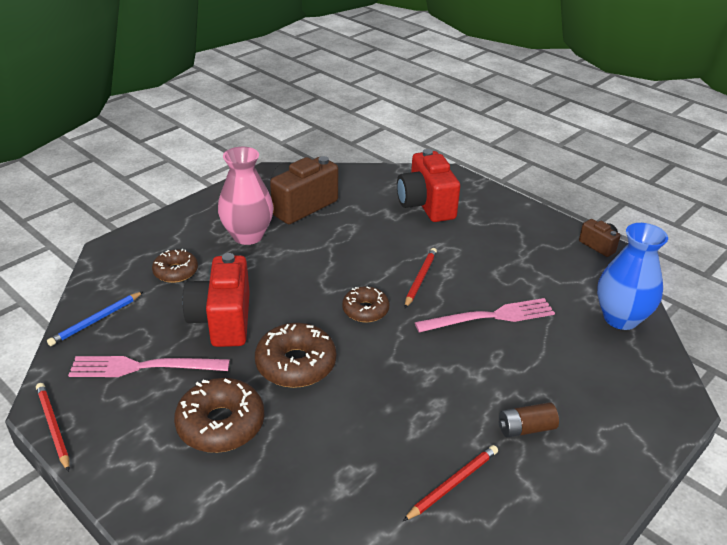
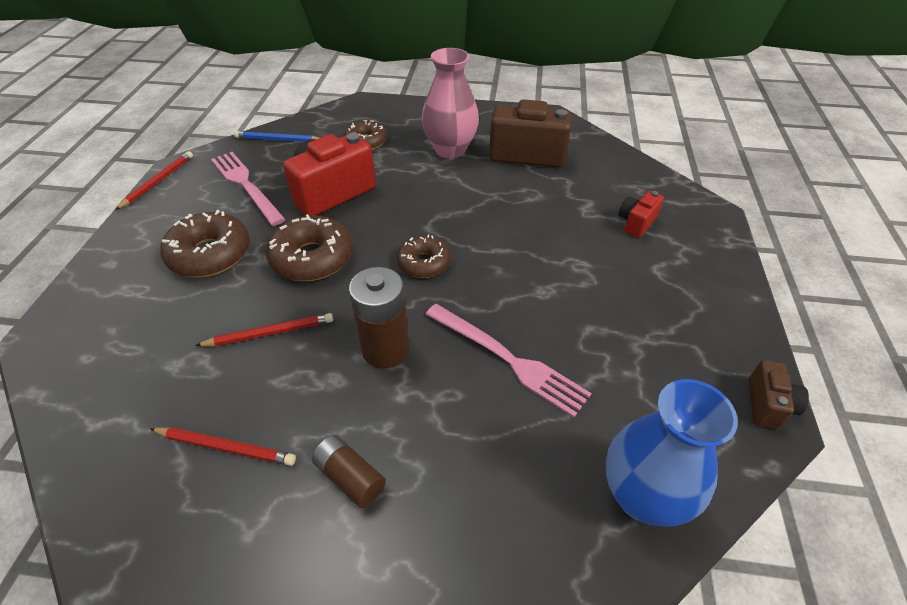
camera: 55 degrees right, 10 degrees up
red camera [397,149,460,222] -> red camera [619,191,664,238], size x0.51
red pencil [405,248,437,308] -> red pencil moved to [195,313,333,346]
none -> brown battery [349,267,409,369]

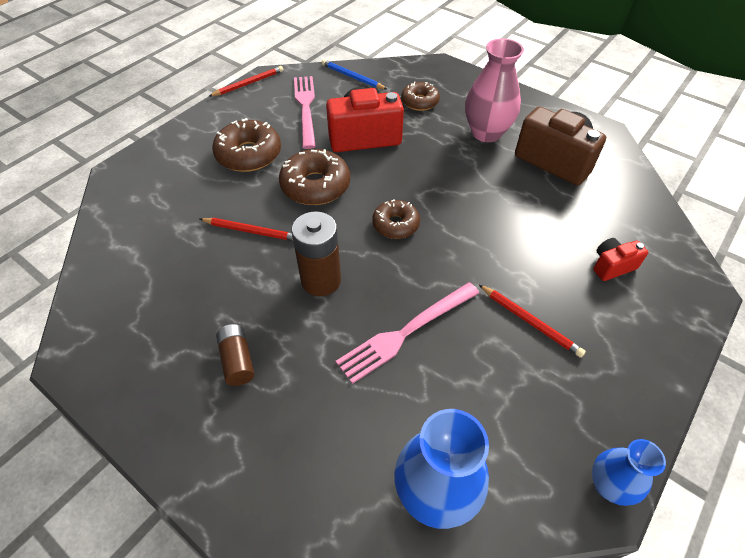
camera: 30 degrees right, 5 degrees up
red pencil [150,427,296,466] -> red pencil moved to [479,285,586,358]
pink fork [425,304,592,418] -> pink fork turned 75 degrees clockwise [336,282,479,384]
brown camera [748,360,809,429] -> blue vase [592,439,666,506]

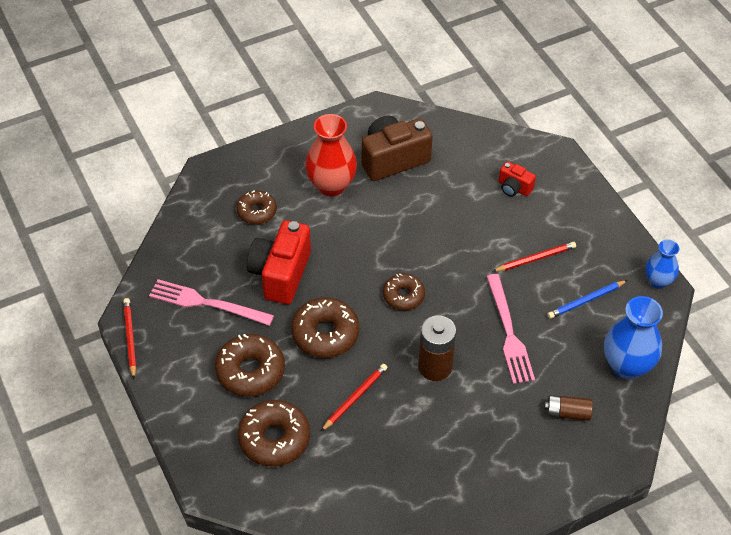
camera: 65 degrees left, 0 degrees up
brown battery [216,324,254,386] -> brown battery moved to [545,395,593,421]
blue pencil [321,59,388,90] -> blue pencil moved to [547,280,628,319]
pink vase [465,39,524,142] -> red vase [305,114,357,196]
red camera [593,238,648,281] -> red camera turned 60 degrees counterclockwise [499,161,536,197]
none -> brown donut [238,400,310,467]

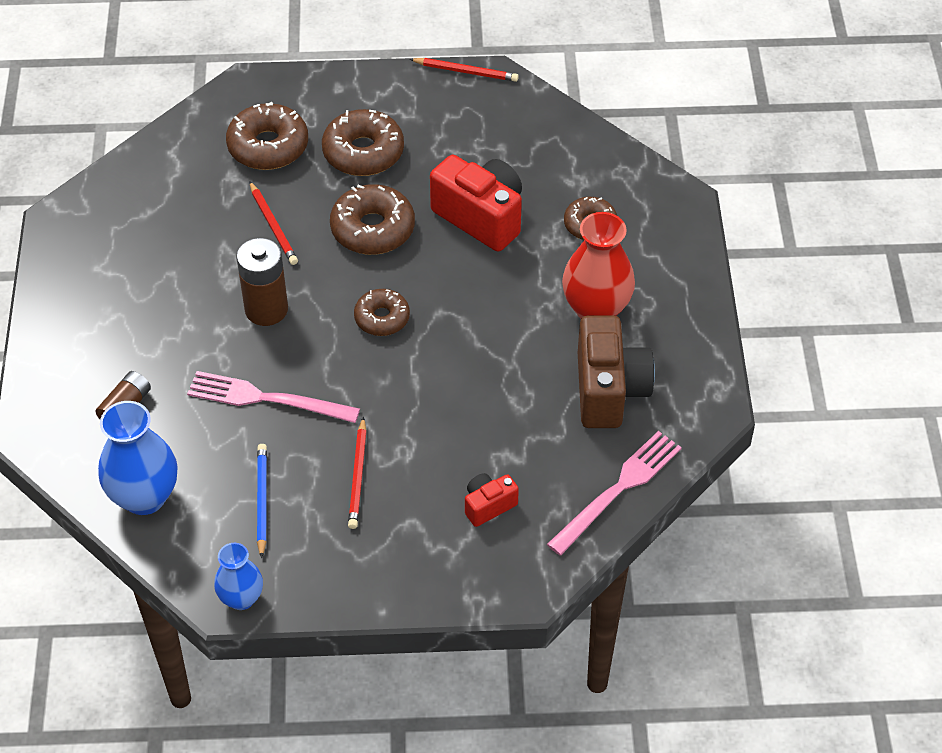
camera: 115 degrees right, 0 degrees up
pink fork [149,279,274,326] -> pink fork moved to [547,431,682,555]

